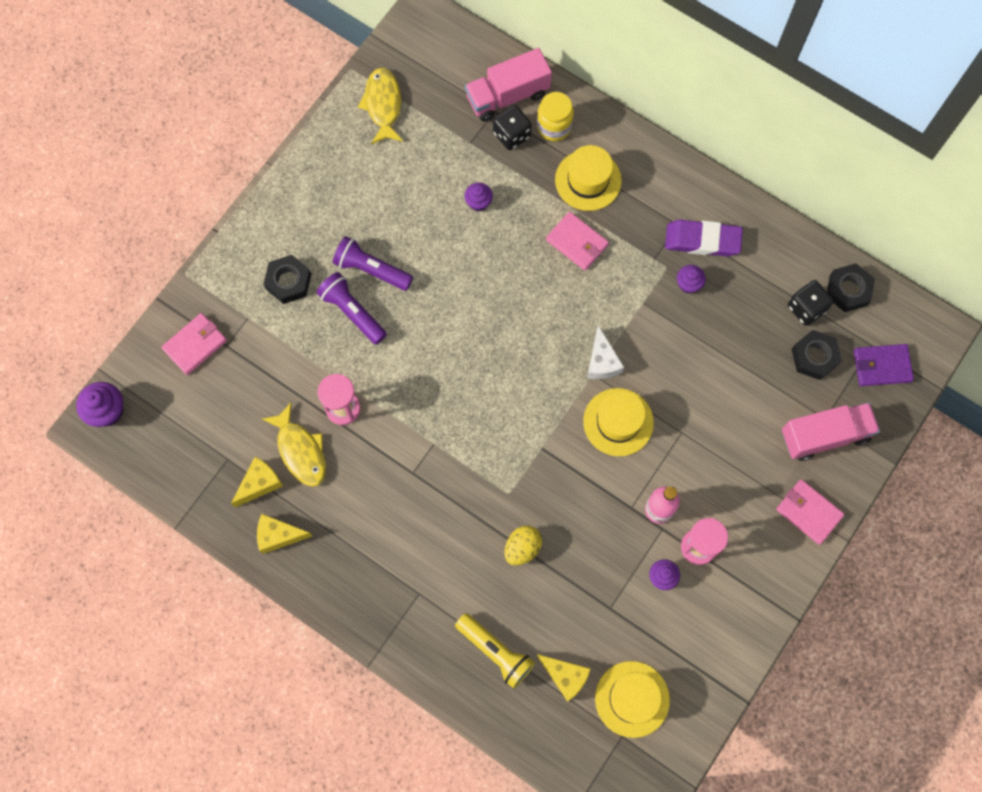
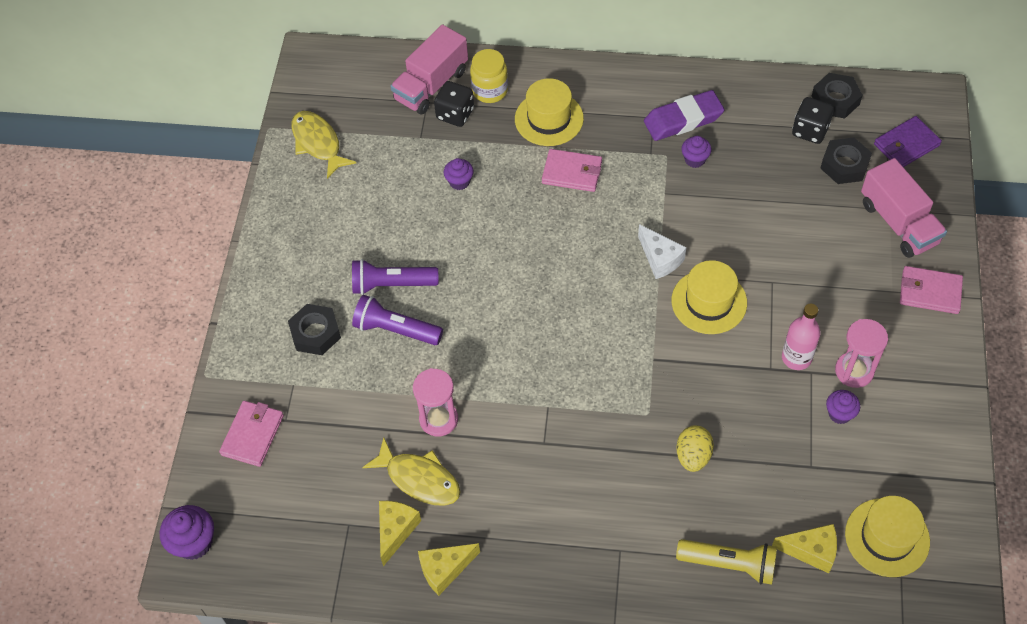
camera: 25 degrees left, 15 degrees down
pink truck [782,402,880,461] -> pink truck turned 105 degrees clockwise [861,158,947,258]

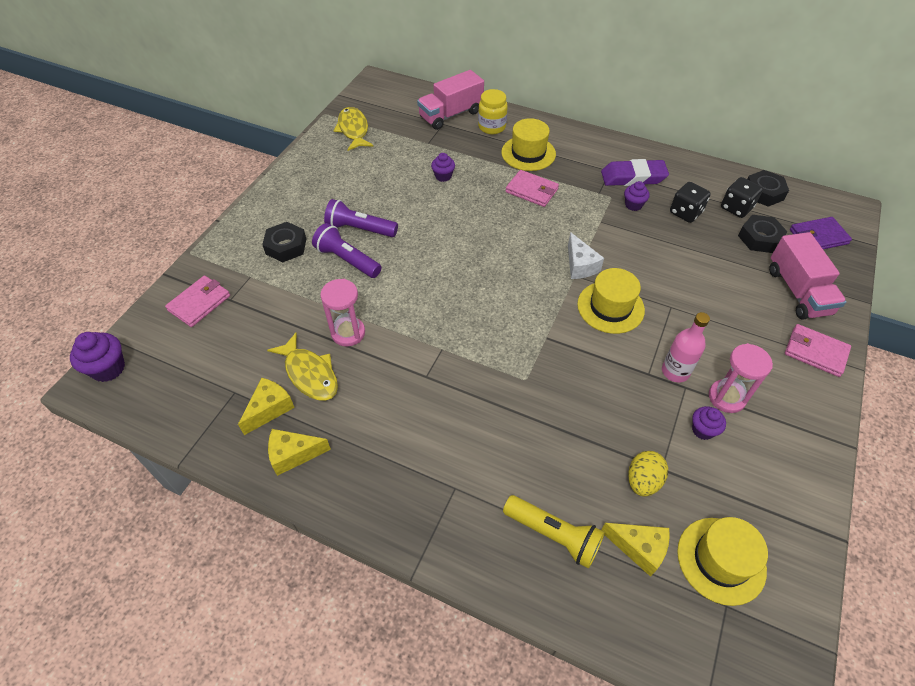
camera: 15 degrees right, 5 degrees down
black dice [434,81,474,127] -> black dice moved to [670,182,711,223]
yellow egg [676,425,714,472] -> yellow egg moved to [628,451,668,497]

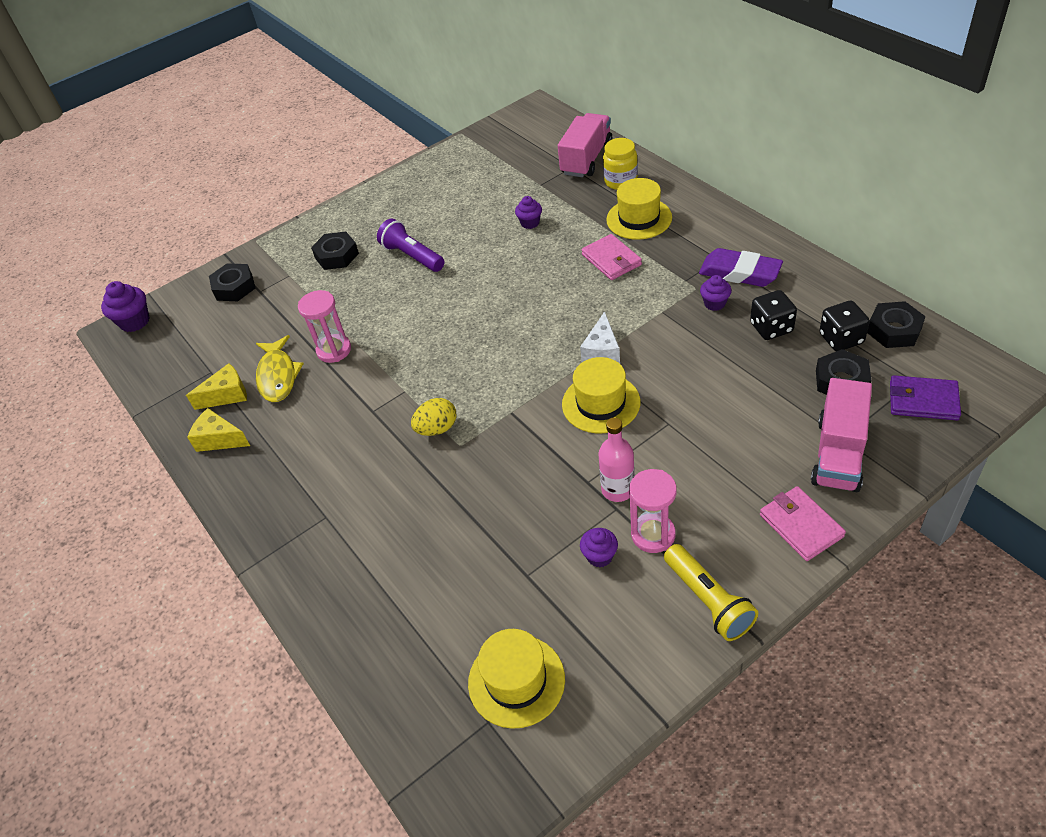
camera: 35 degrees right, 5 degrees down
pink wallet [165,275,230,327] -> black nut [209,263,255,301]
purple flashlight [312,223,382,278] -> none
yellow fish [333,107,374,151] -> none
pink truck [417,70,484,130] -> pink truck turned 120 degrees clockwise [558,113,612,177]
yellow flashlight [503,495,605,569] -> yellow flashlight moved to [664,544,758,641]
yellow cheese [602,523,670,577] -> none
yellow egg [628,451,668,497] -> yellow egg moved to [411,398,457,436]

